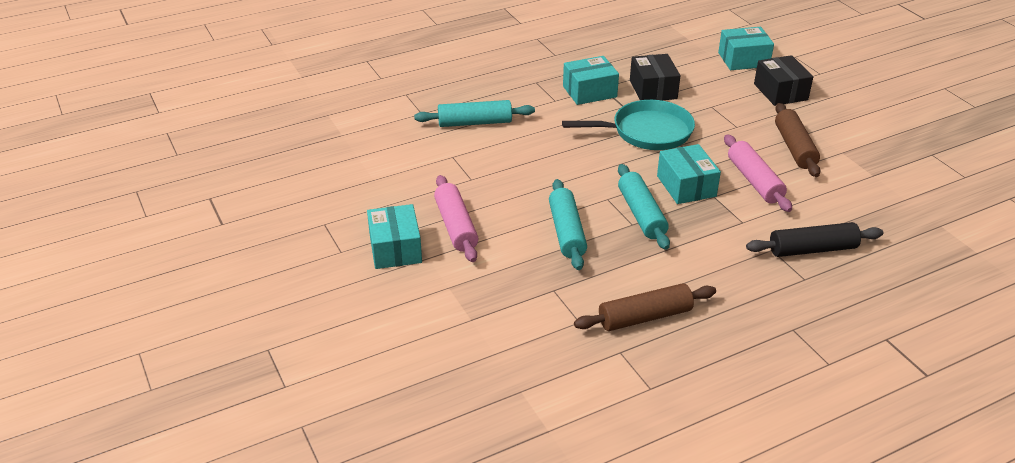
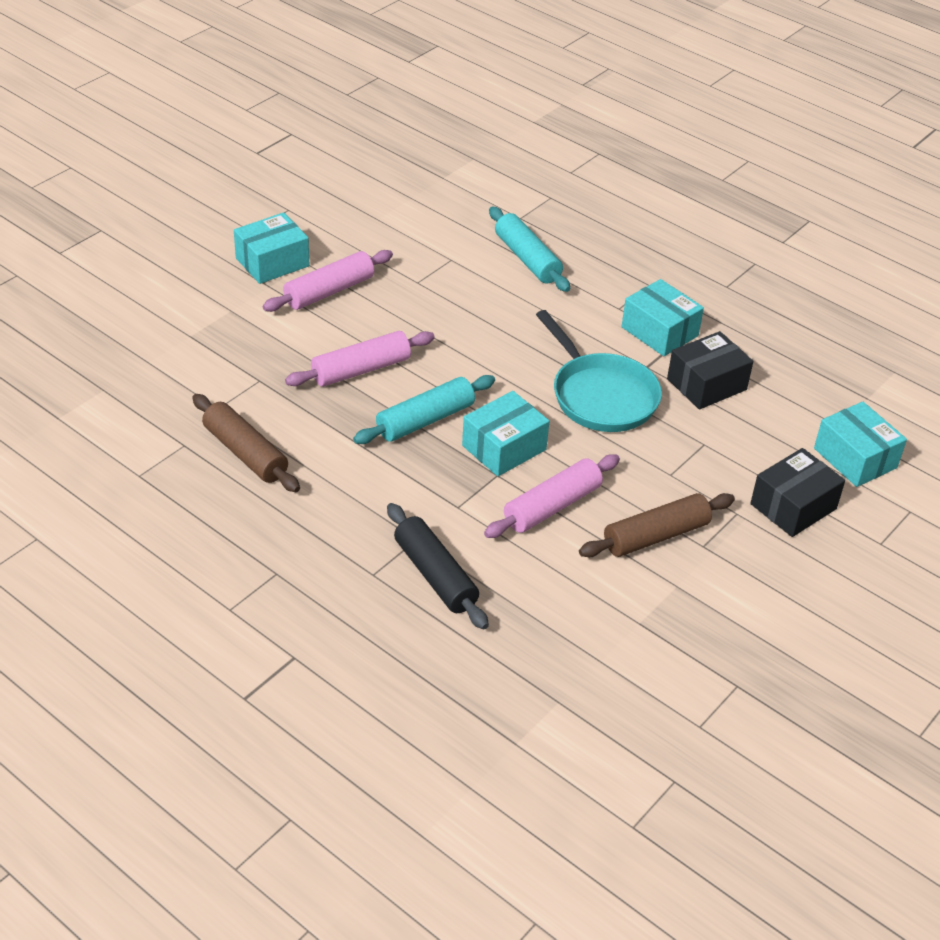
camera: 65 degrees right, 5 degrees up
turquoise rolling pin [549,179,587,270] -> pink rolling pin [285,331,435,387]

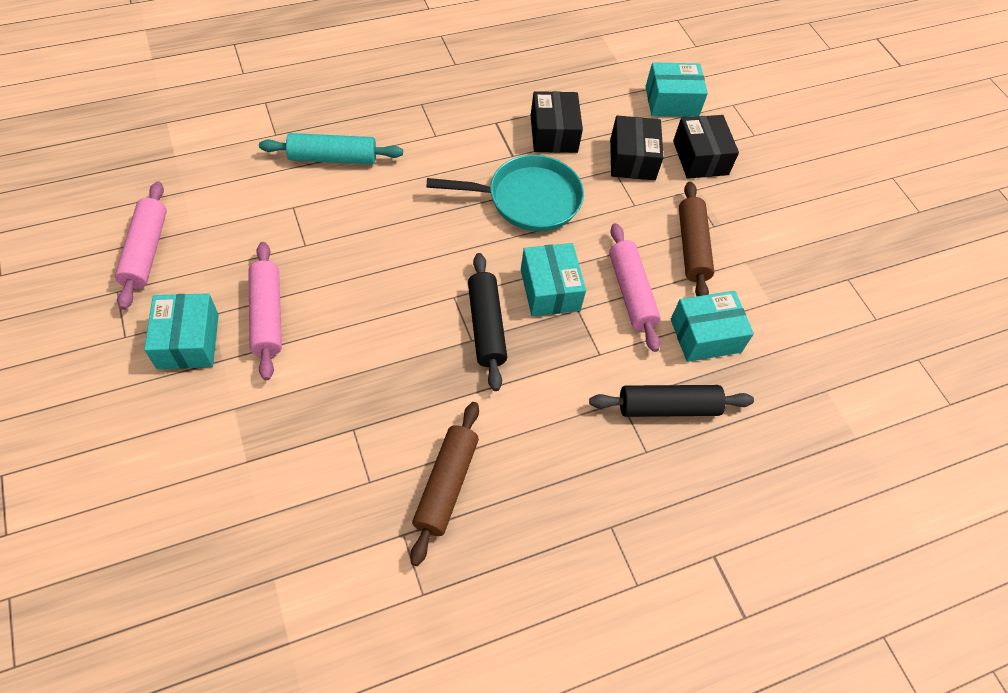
camera: 65 degrees left, 15 degrees up
brown rolling pin [192,394,300,492] -> brown rolling pin turned 60 degrees counterclockwise [410,402,479,566]
pink rolling pin [285,331,435,387] -> pink rolling pin moved to [115,181,167,310]
turquoise rolling pin [353,375,495,444] -> black rolling pin [468,253,507,391]
turquoise box [621,279,704,356] -> turquoise box moved to [671,291,754,362]
none -> black box [610,115,664,180]

